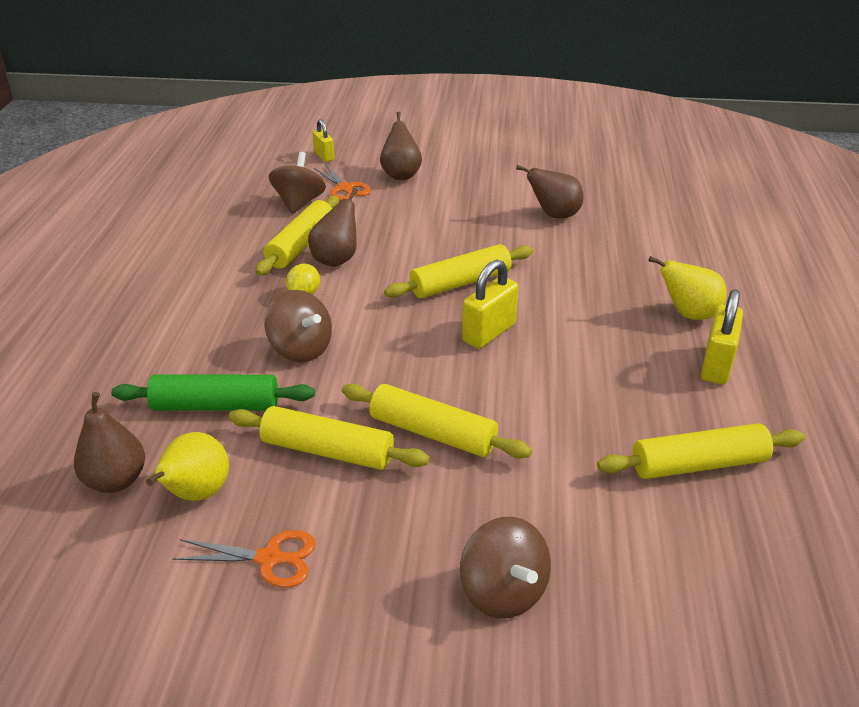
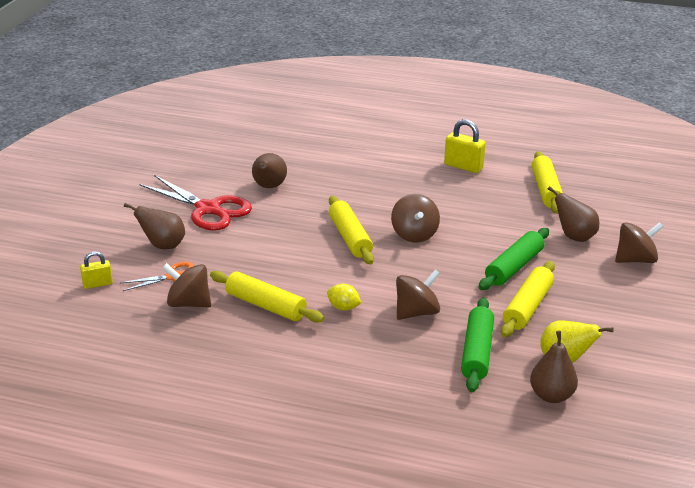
camera: 80 degrees left, 5 degrees down
orange scissors [173,530,316,588] -> none
brown pear [308,188,358,267] -> brown pear moved to [548,186,599,242]
yellow rolling pin [342,384,532,459] -> green rolling pin [479,228,549,290]
yellow padlock [462,260,519,349] -> brown spinning top [391,194,440,243]
yellow pear [648,256,726,320] -> none
none -> red scissors [140,175,252,231]

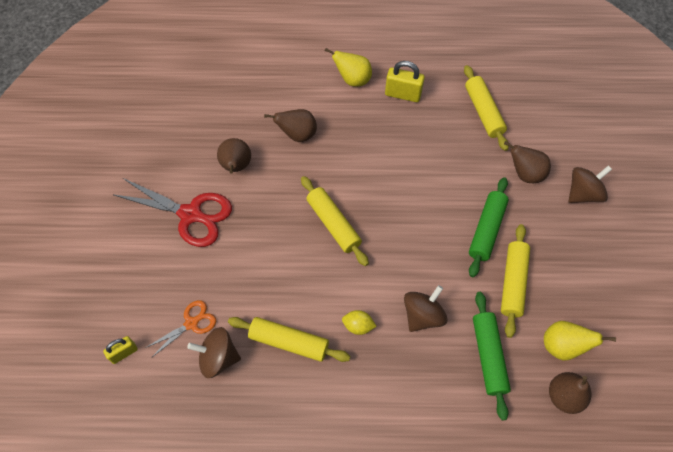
camera: 15 degrees left, 30 degrees up
brown pear [124,203,185,249] -> brown pear moved to [264,109,317,142]
brown spinning top [391,194,440,243] -> none
none -> yellow pear [325,48,372,87]

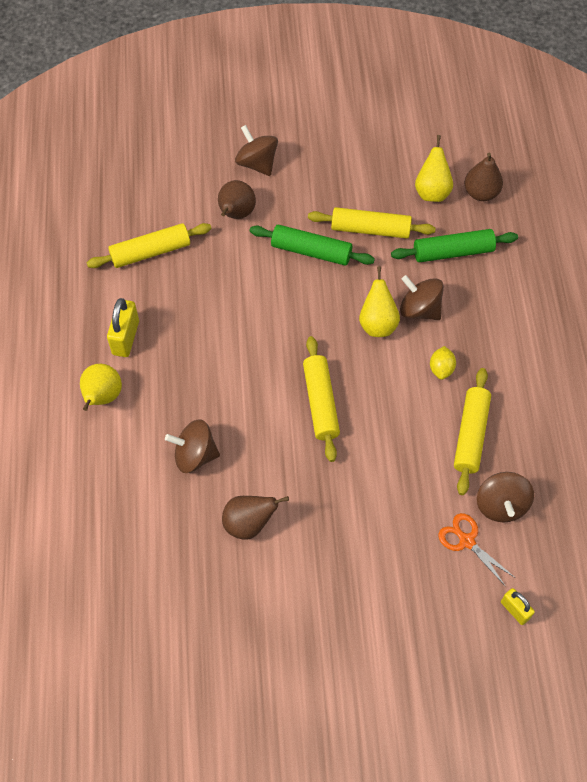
camera: 95 degrees left, 0 degrees up
red scissors [114,178,232,247] -> none
brown pear [264,109,317,142] -> brown spinning top [165,420,220,473]
yellow rolling pin [301,176,369,266] -> yellow rolling pin turned 60 degrees counterclockwise [303,336,340,462]
none -> yellow pear [359,266,400,337]

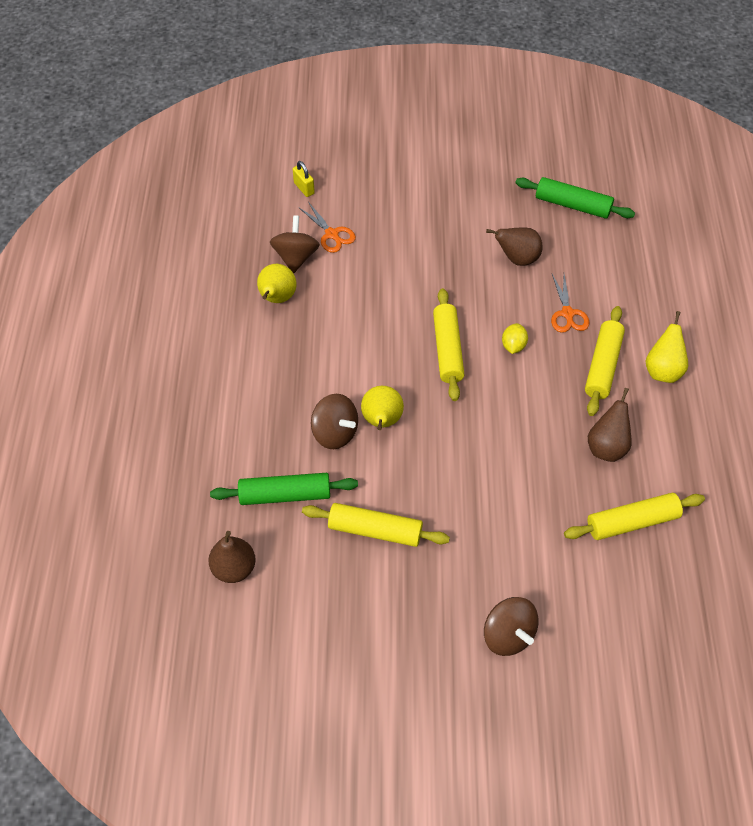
camera: 175 degrees left, 5 degrees down
yellow padlock [107,298,139,357] -> none
brown spinning top [165,420,220,473] -> orange scissors [551,274,589,333]
brown pear [218,180,256,219] -> brown pear moved to [588,388,632,462]
green rolling pin [250,225,375,265] -> green rolling pin moved to [515,177,635,219]
yellow pear [415,135,453,202] -> yellow pear moved to [257,264,297,303]
yellow lemon [430,346,456,380] -> yellow lemon moved to [502,323,528,354]
yellow rolling pin [454,368,491,495] -> yellow rolling pin moved to [585,306,625,416]

